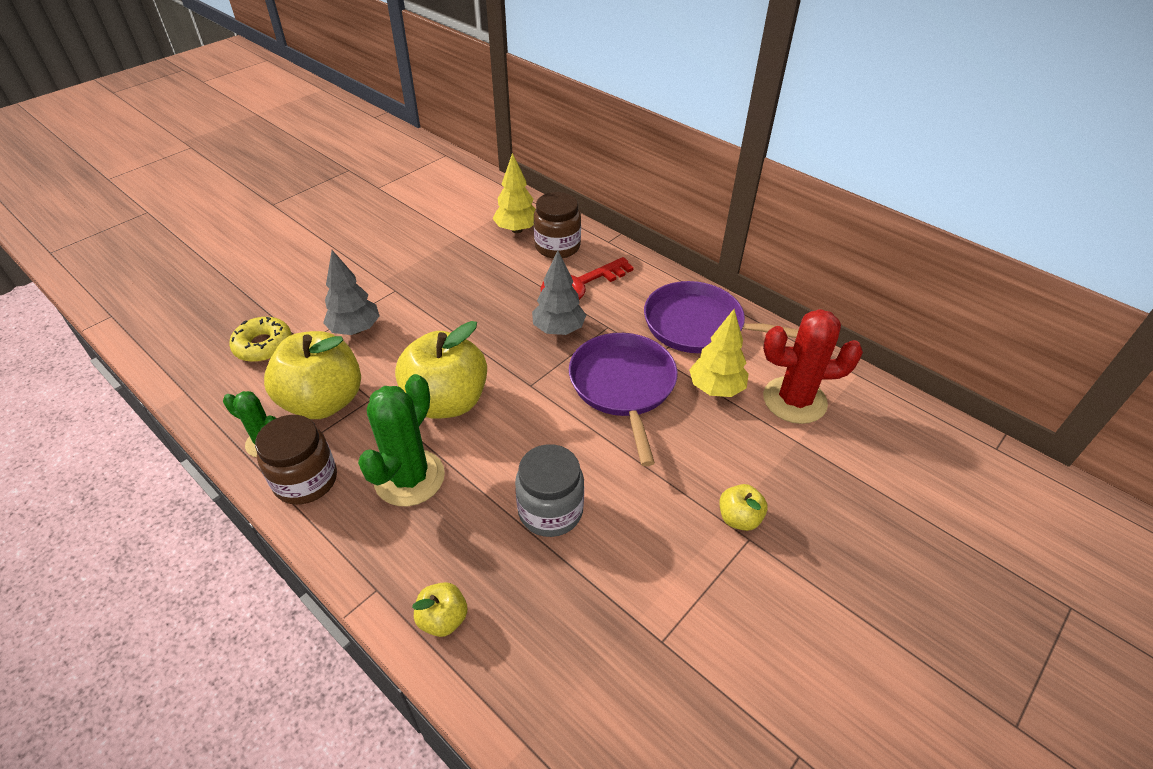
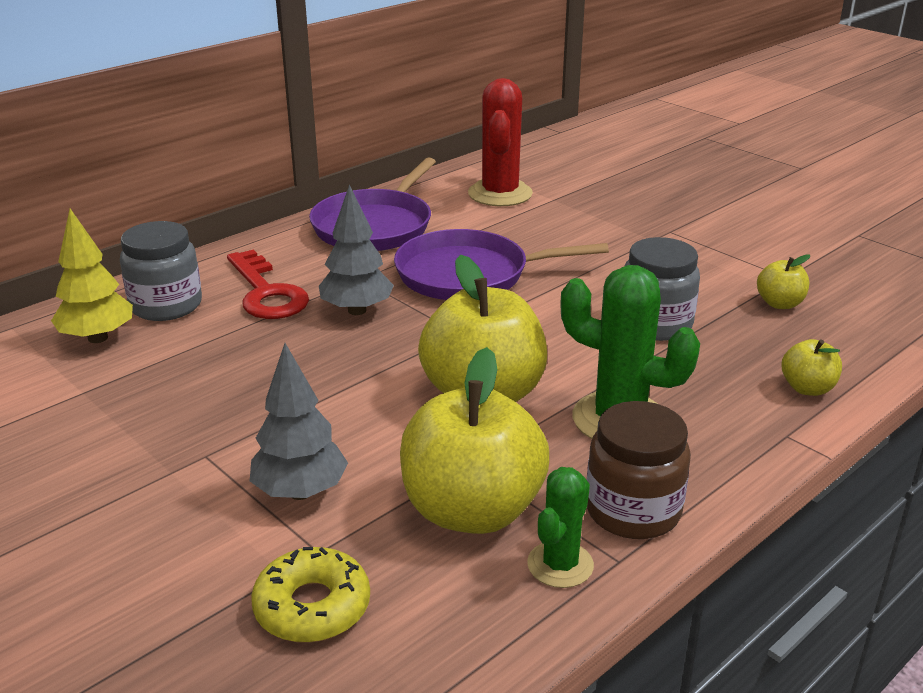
camera: 85 degrees left, 15 degrees down
brown jar [534,192,581,259] -> grey jar [120,221,202,321]
yellow tree [689,309,749,397] -> none
yellow apple [719,484,768,531] -> yellow apple moved to [757,254,810,309]

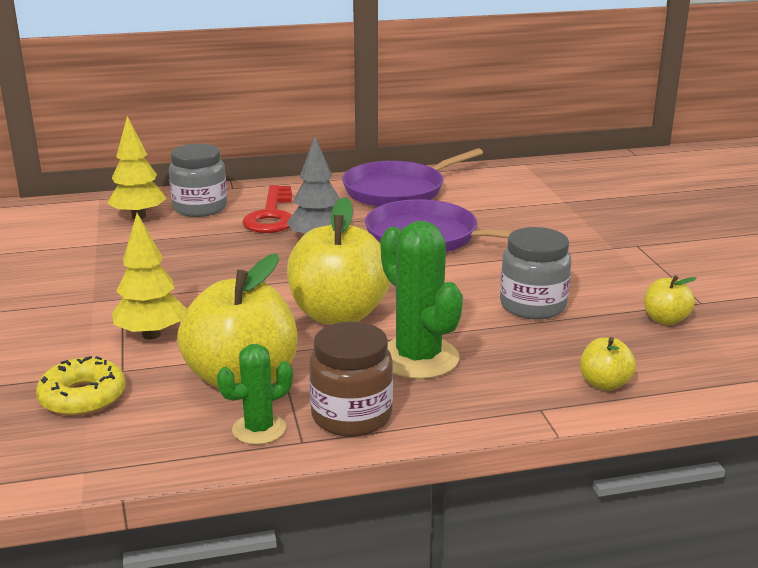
camera: 30 degrees right, 5 degrees down
grey tree [250,343,348,500] -> yellow tree [112,213,187,340]
red cactus [468,78,533,206] -> none

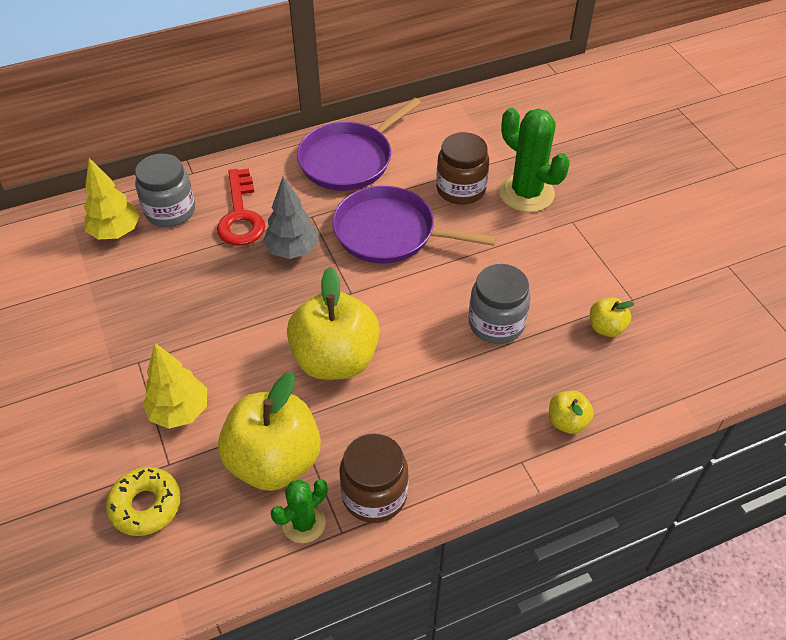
camera: 10 degrees left, 25 degrees up
green cactus [381,221,463,379] -> green cactus moved to [499,108,570,212]
none -> brown jar [436,132,489,205]

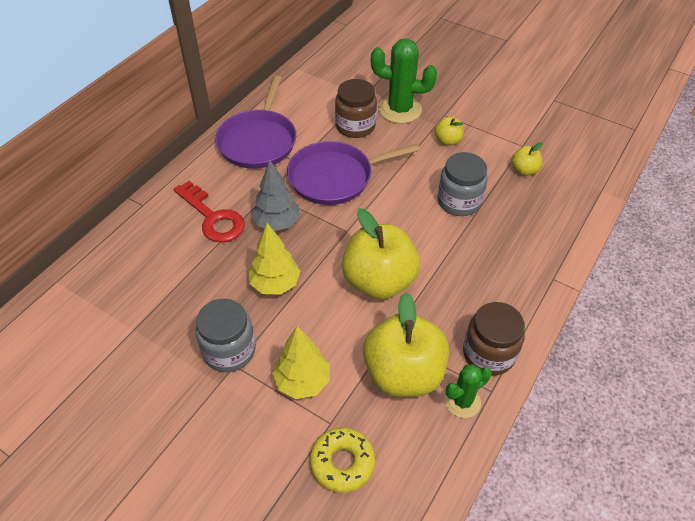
camera: 35 degrees left, 0 degrees up
yellow tree [84,158,140,239] -> yellow tree moved to [249,223,300,295]
grey jar [135,153,195,227] -> grey jar moved to [195,299,256,372]
green cactus [271,479,327,543] -> green cactus turned 45 degrees clockwise [445,364,492,418]
yellow apple [549,391,594,434] -> yellow apple moved to [435,117,464,146]

